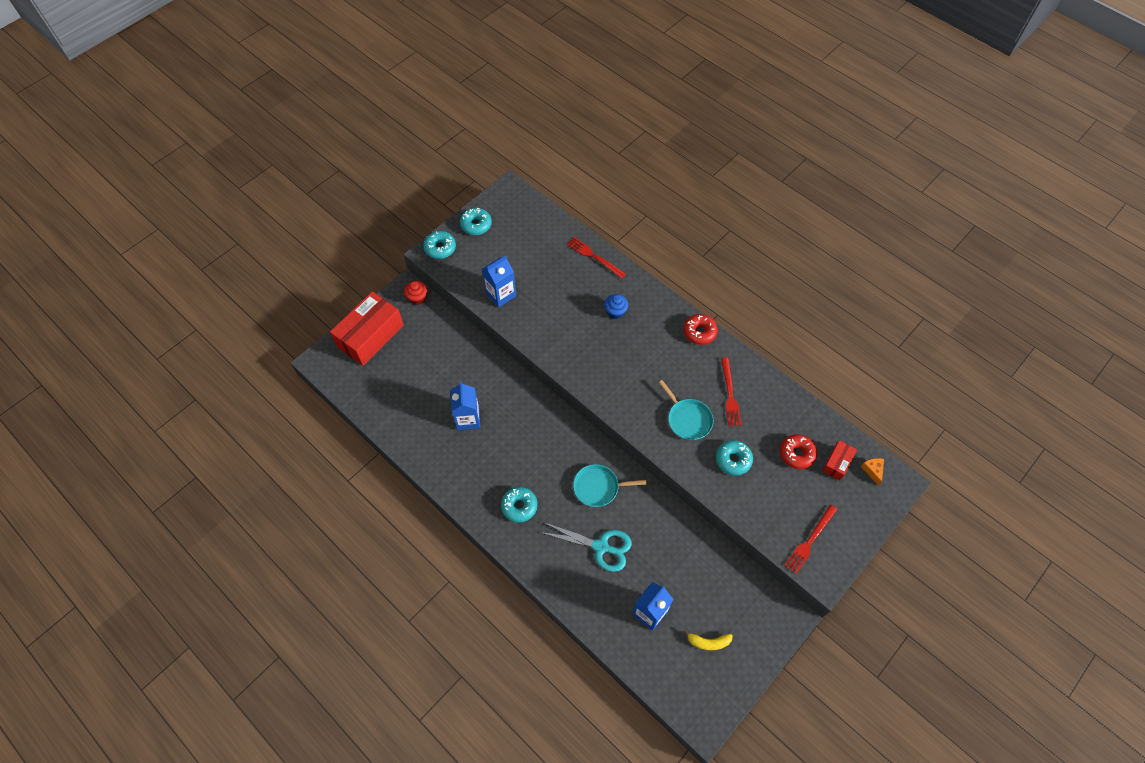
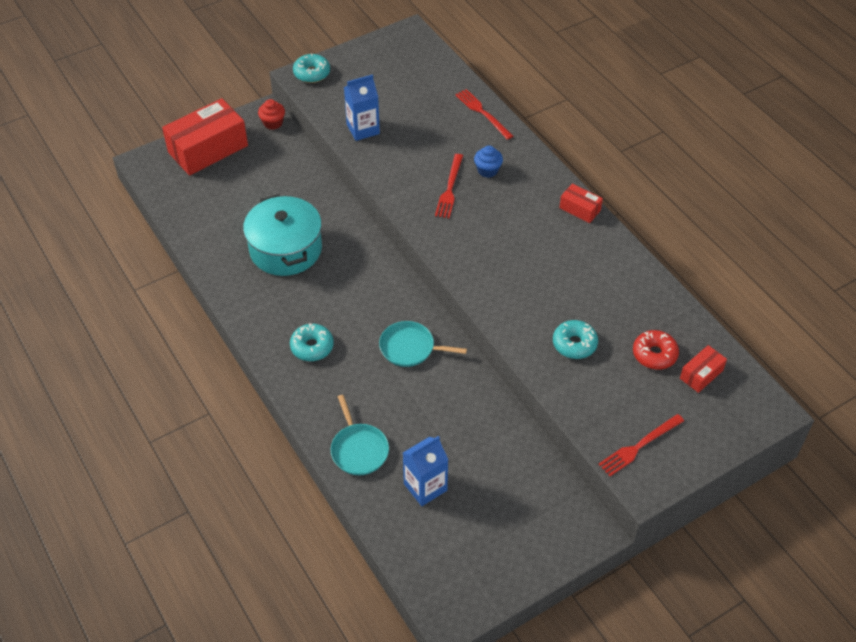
camera: 15 degrees right, 10 degrees down
blue carton [451,381,480,430] -> turquoise pot [243,194,322,276]
turquoise donut [460,208,492,235] -> none
turquoise scissors [540,522,632,572] -> none
turquoise pan [659,380,713,440] -> turquoise pan moved to [331,395,389,475]
red donut [683,314,718,345] -> red box [559,183,603,223]
yellow banana [684,629,733,651] -> none
red fork [721,358,742,426] -> red fork moved to [435,154,463,218]
orange cheese [861,458,884,486] -> none

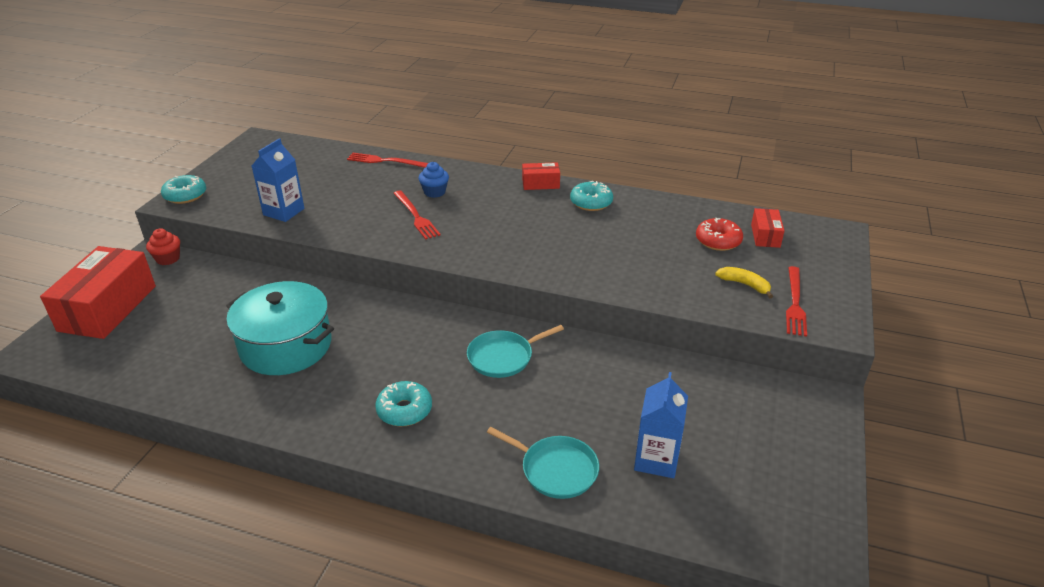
camera: 40 degrees left, 15 degrees down
turquoise donut [553,320,598,359] -> turquoise donut moved to [570,181,613,211]
none -> yellow banana [715,267,773,299]

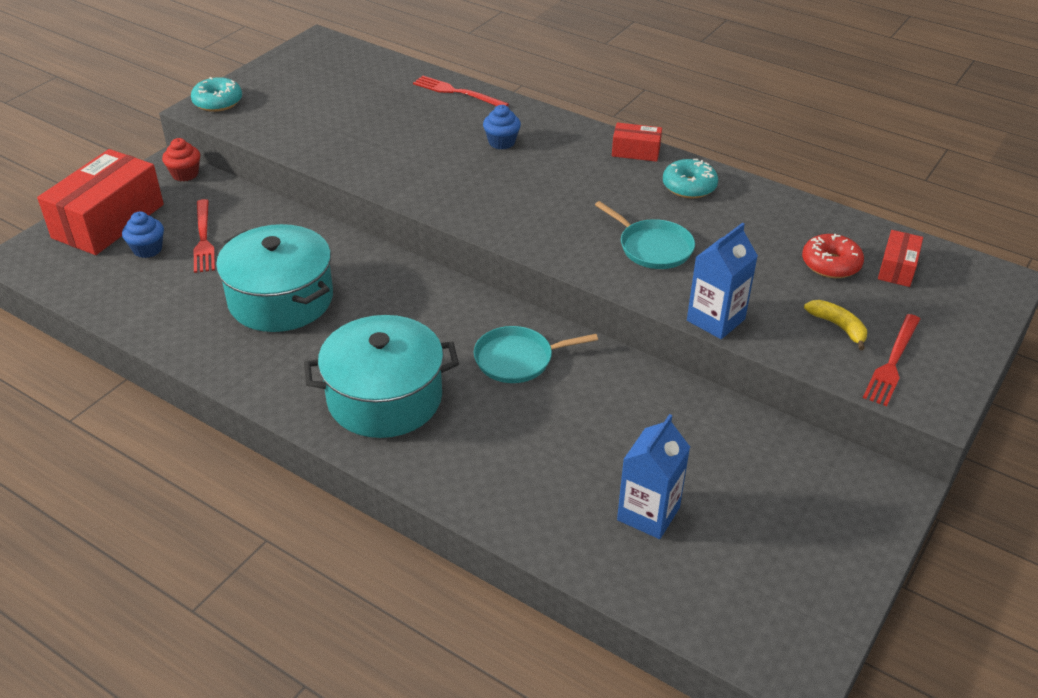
camera: 15 degrees right, 5 degrees up
blue carton [252,138,304,222] -> blue carton moved to [687,223,758,339]
turquoise donut [375,381,432,426] -> turquoise pot [304,315,459,438]
red fork [393,191,441,240] -> red fork moved to [193,199,215,273]
turquoise pan [487,427,599,499] -> turquoise pan moved to [595,201,695,269]
none -> blue cupcake [122,212,164,258]

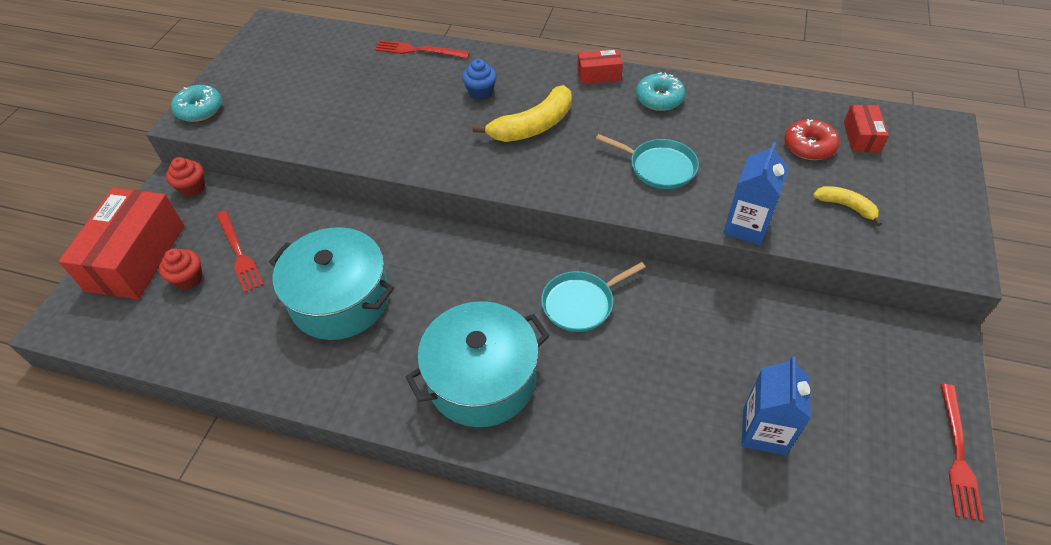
camera: 15 degrees left, 10 degrees up
blue cupcake [122,212,164,258] -> red cupcake [159,248,202,290]
red fork [863,314,920,406] -> red fork moved to [940,384,984,521]
none -> yellow banana [472,85,572,142]

